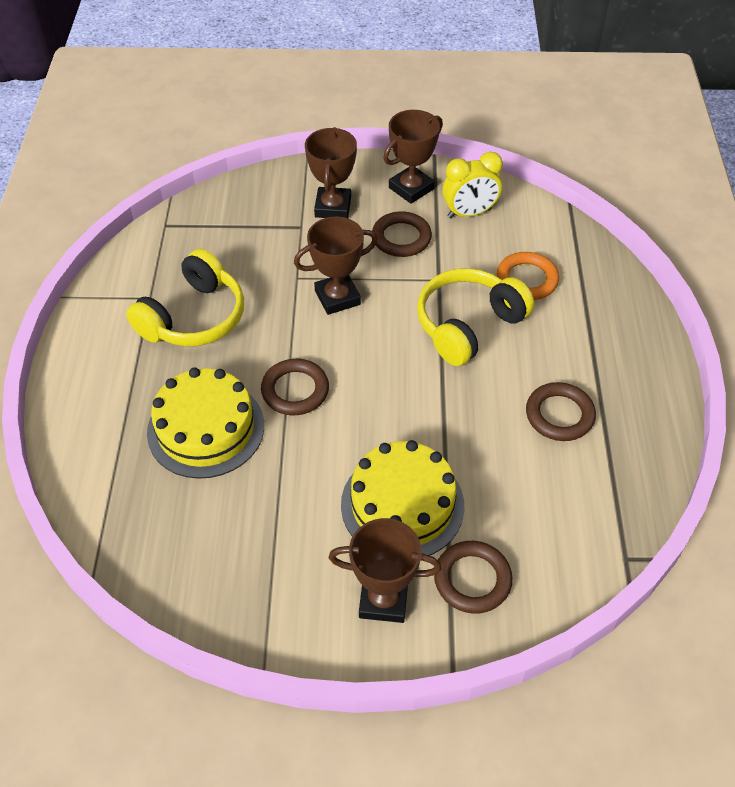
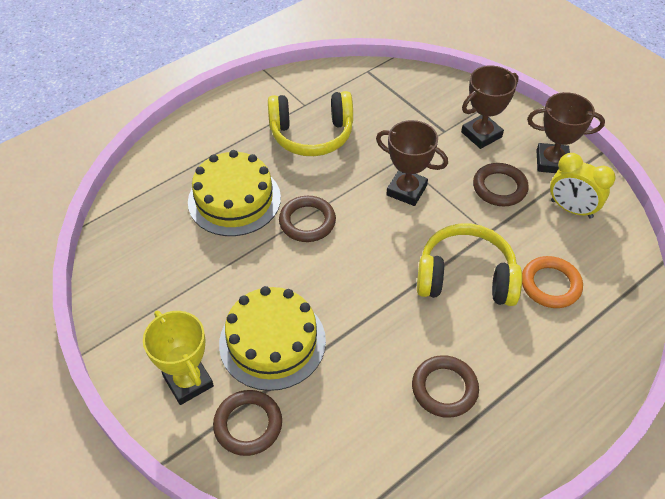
camera: 50 degrees right, 0 degrees up
brown trophy [329,518,442,623] -> yellow trophy [143,311,214,405]

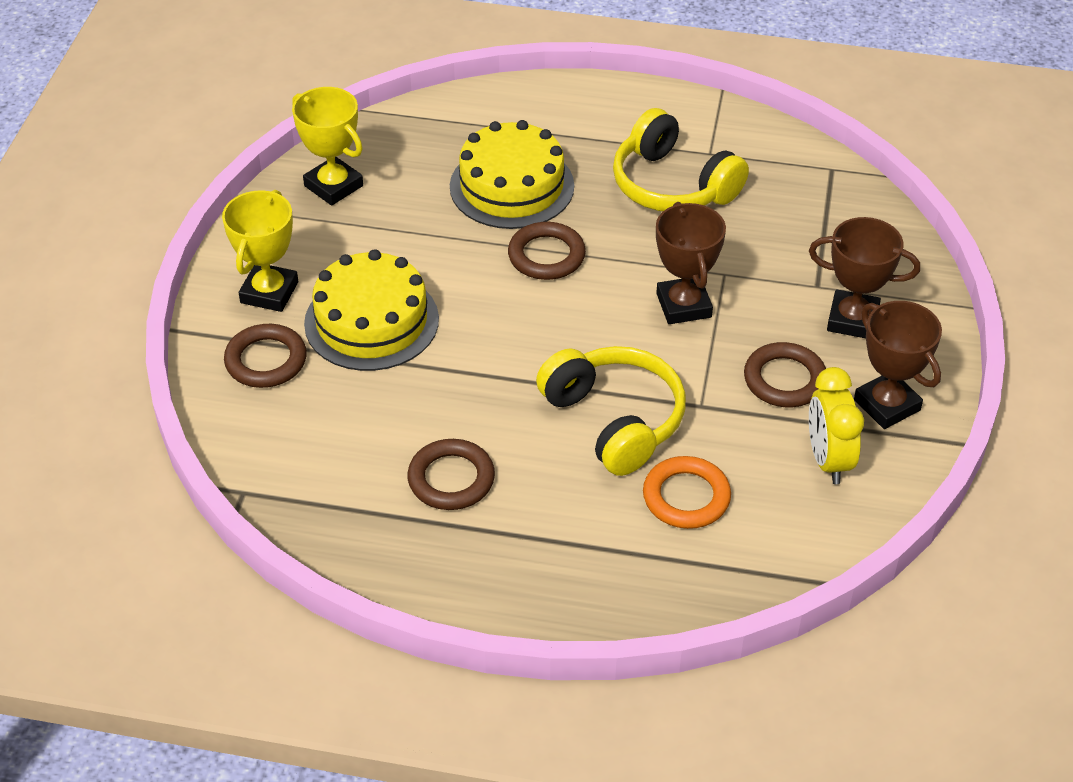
camera: 50 degrees right, 5 degrees down
none -> yellow trophy [292,87,363,206]

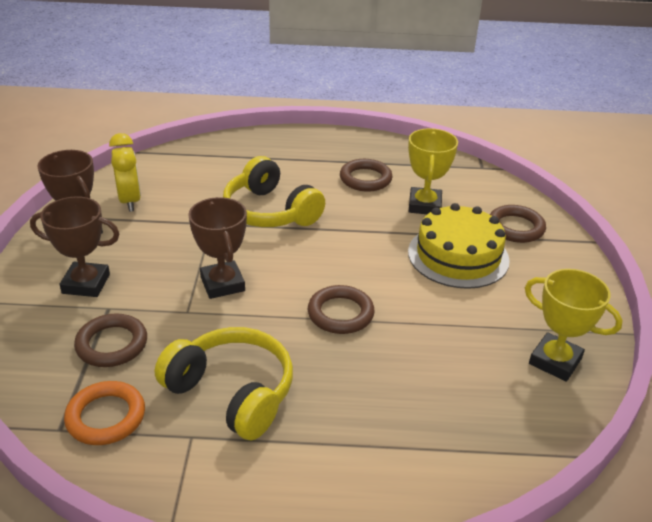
camera: 170 degrees right, 10 degrees down
yellow trophy [222,190,298,312] -> yellow trophy moved to [408,128,458,214]
yellow cake [450,120,574,229] -> none
orange ring [643,456,731,529] -> orange ring moved to [64,381,145,445]
brown ring [744,342,826,407] -> brown ring moved to [74,313,147,367]

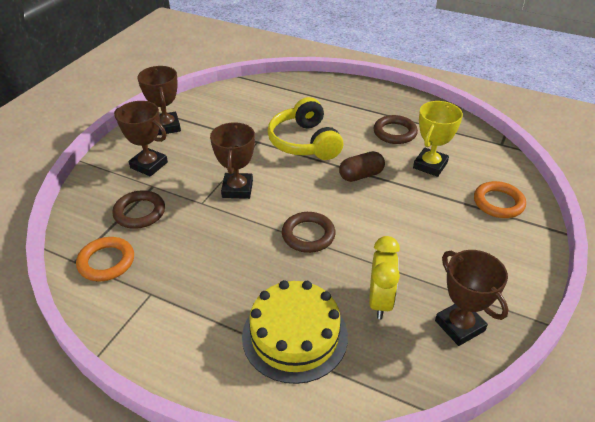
camera: 25 degrees right, 5 degrees up
yellow clock [109,133,141,212] -> yellow clock moved to [369,236,400,319]
yellow headphones [155,327,293,440] -> none
yellow cake [408,203,510,289] -> yellow cake moved to [242,280,348,384]
brown ring [490,205,546,243] -> orange ring [474,181,526,218]
yellow trophy [525,269,623,381] -> brown trophy [435,250,509,346]
none -> brown capsule [339,151,385,182]

